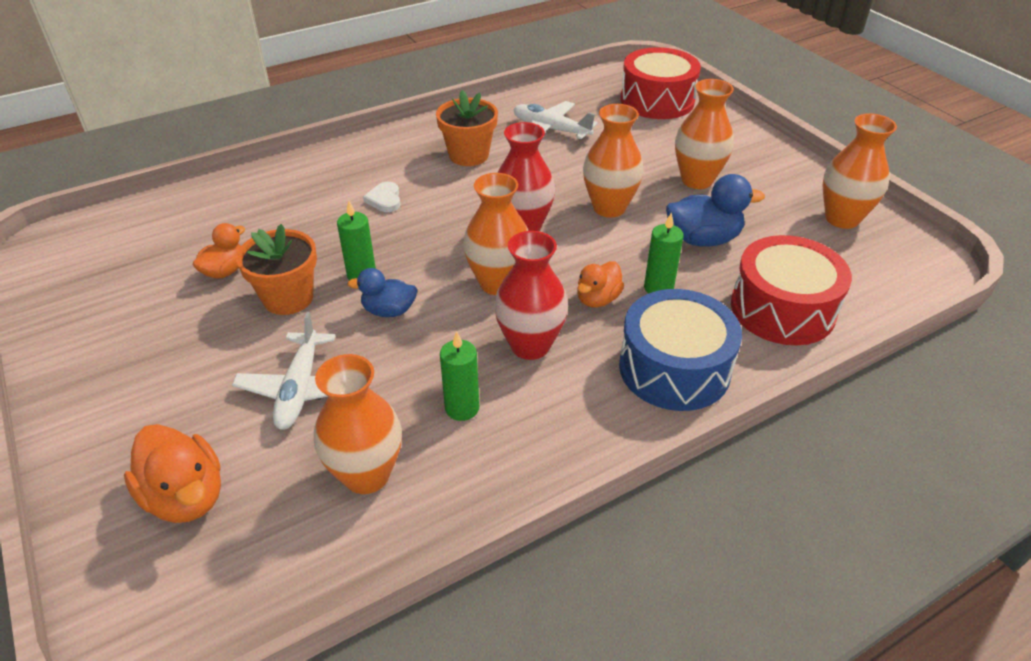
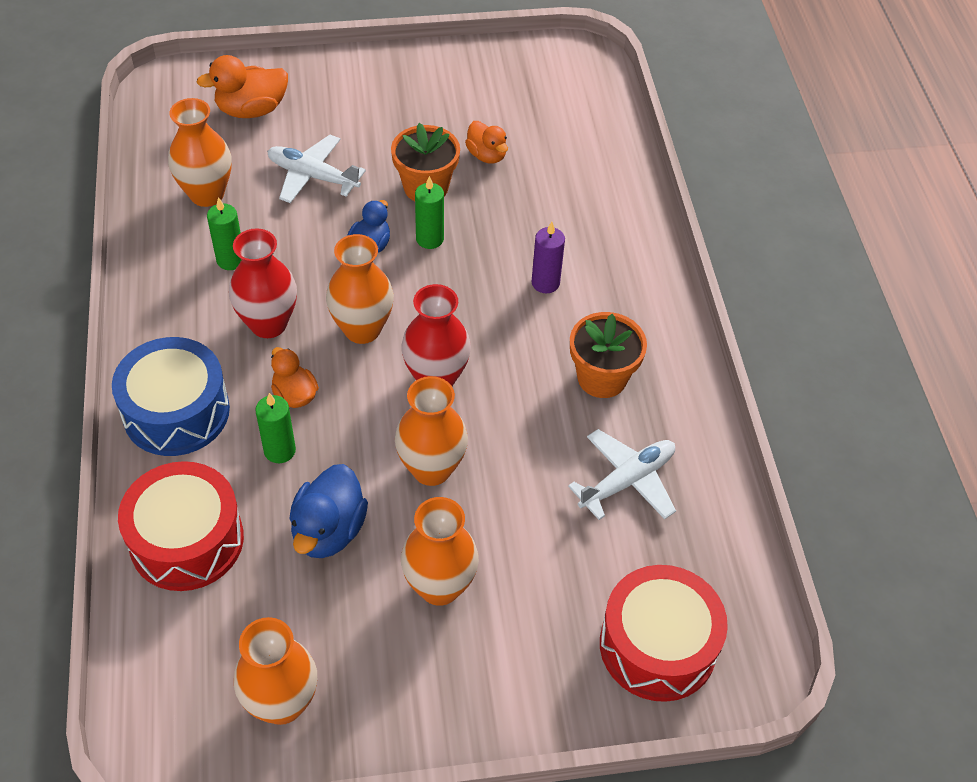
camera: 110 degrees right, 10 degrees up
white heart [363,182,400,212] -> purple candle [532,222,565,294]

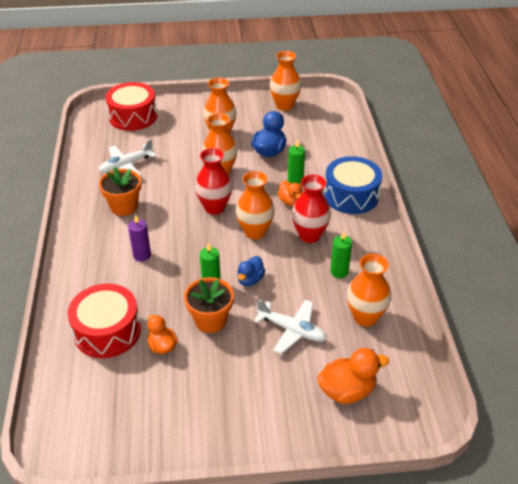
camera: 175 degrees left, 10 degrees down
red drum [118,461,244,591] -> red drum moved to [67,284,141,358]

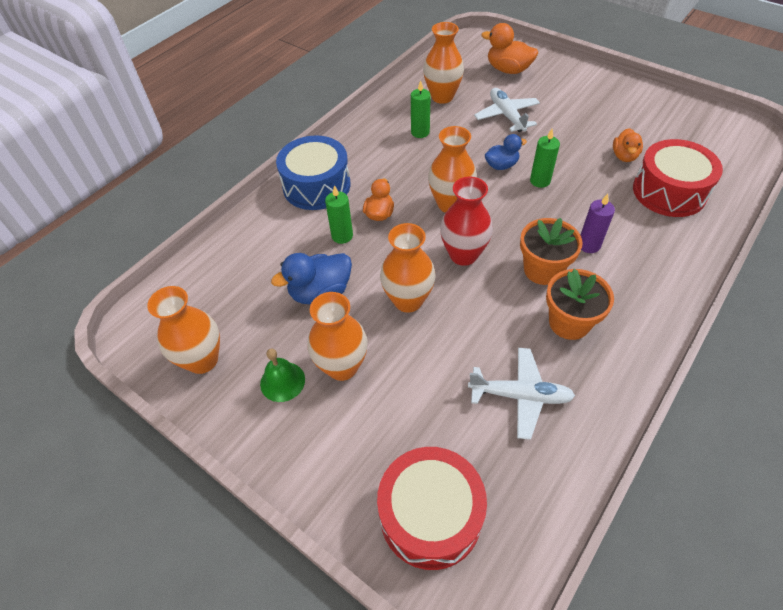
camera: 135 degrees left, 10 degrees up
orange flower pot [184,277,234,333] -> orange flower pot moved to [520,218,582,285]
red vase [292,175,331,243] -> none
none -> green bell [260,348,305,402]

